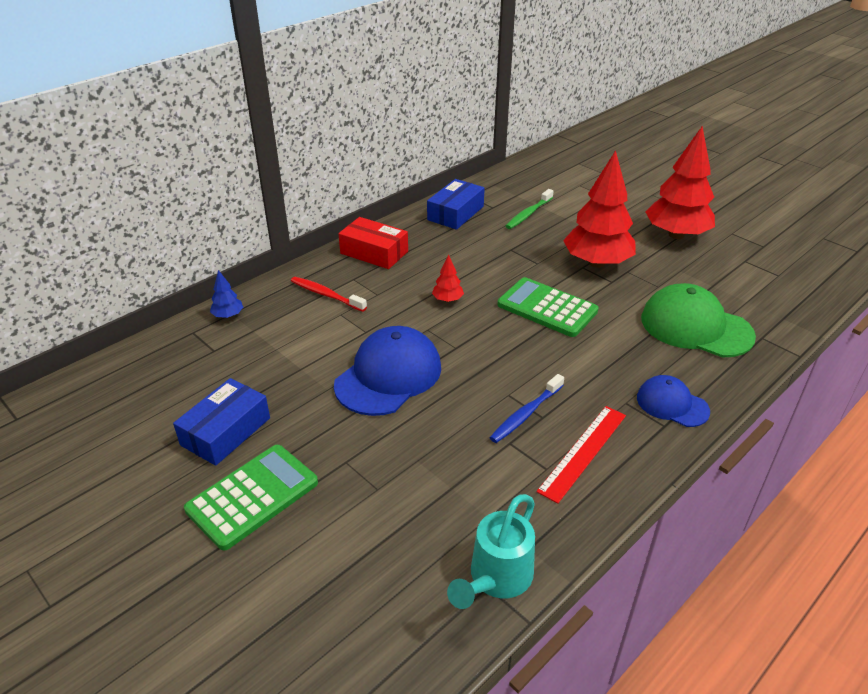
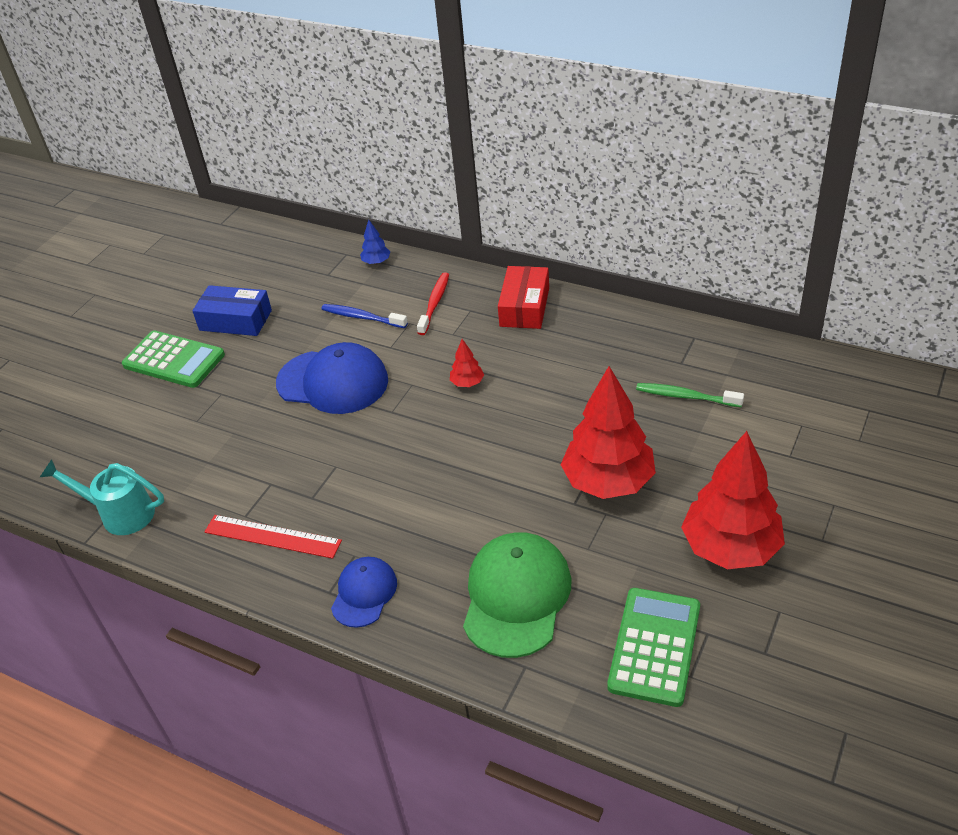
camera: 75 degrees right, 5 degrees up
blue box [427,179,485,230] -> none
blue toothbrush [490,374,564,443] -> blue toothbrush moved to [321,304,408,328]
green calculator [497,277,598,337] -> green calculator moved to [607,588,700,707]

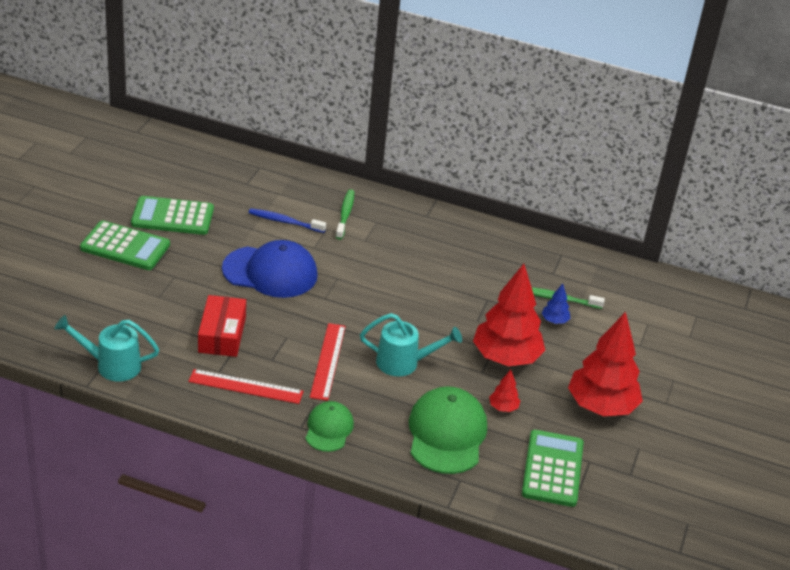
camera: 15 degrees left, 5 degrees down
blue box [192,285,272,336] -> green calculator [131,196,214,235]
blue cap [331,557,397,628] -> green cap [306,401,354,452]
blue tree [360,219,390,264] -> blue tree moved to [542,284,571,324]
red toothbrush [417,272,449,335] -> green toothbrush [336,189,354,240]
red tree [450,339,484,387] -> red tree moved to [489,370,520,412]
red box [498,266,549,329] -> red box moved to [198,295,246,357]
none -> red ruler [310,323,346,401]
none -> turquoise watering can [360,313,462,376]

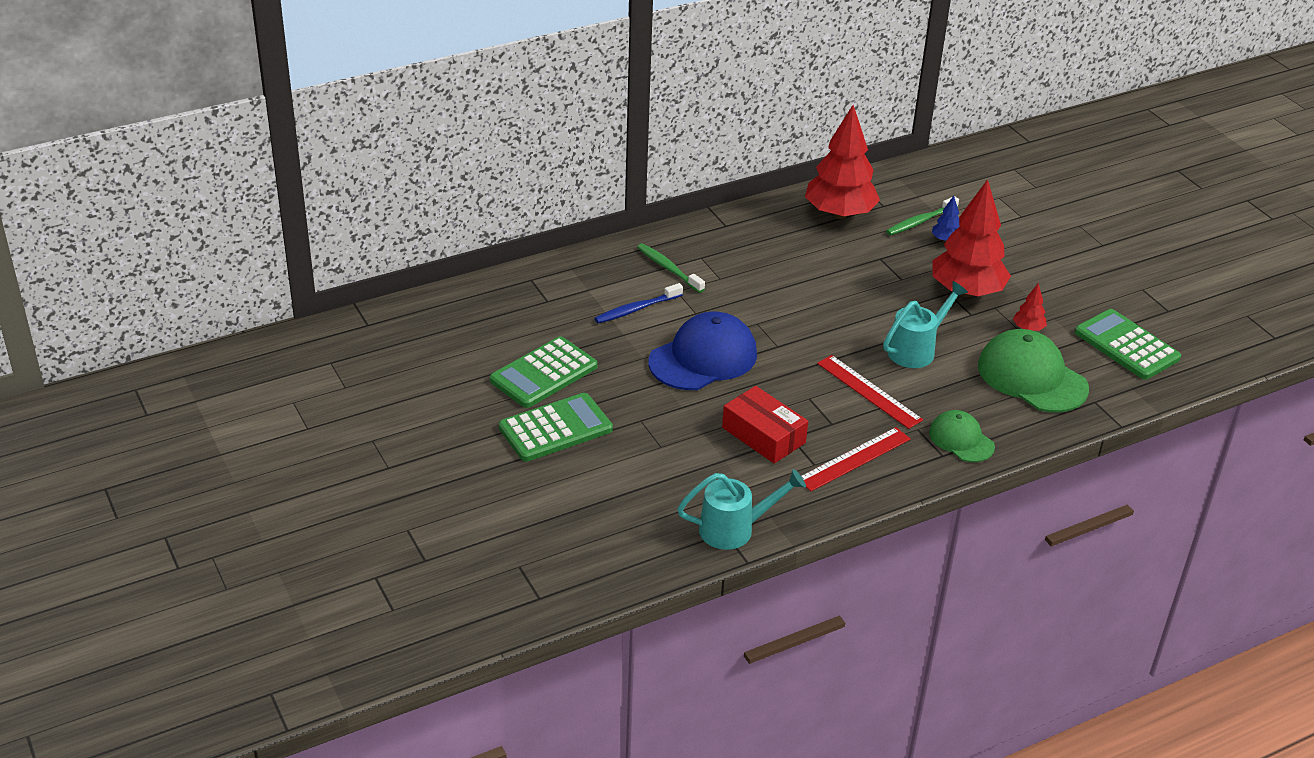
camera: 45 degrees left, 0 degrees up
turquoise watering can [54,315,159,382] -> turquoise watering can turned 150 degrees counterclockwise [677,469,806,550]
red tree [568,312,643,416] -> red tree moved to [805,105,880,219]

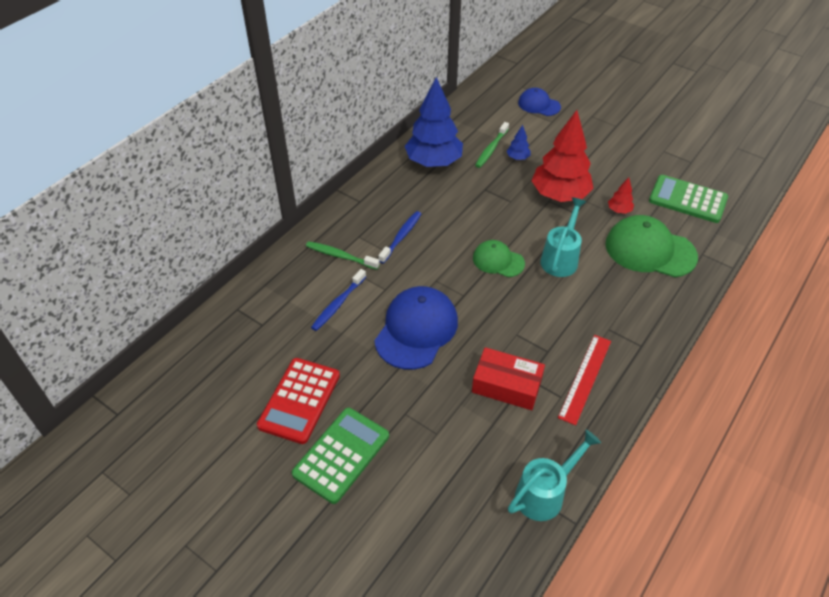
camera: 25 degrees left, 10 degrees up
green calculator [490,336,597,408] -> red calculator [257,358,340,444]
red tree [805,105,880,219] -> blue tree [405,77,463,167]
red ruler [817,355,923,429] -> none
green cap [929,410,995,462] -> green cap moved to [473,240,525,277]
none -> blue toothbrush [378,211,421,264]
none -> blue cap [518,88,561,116]

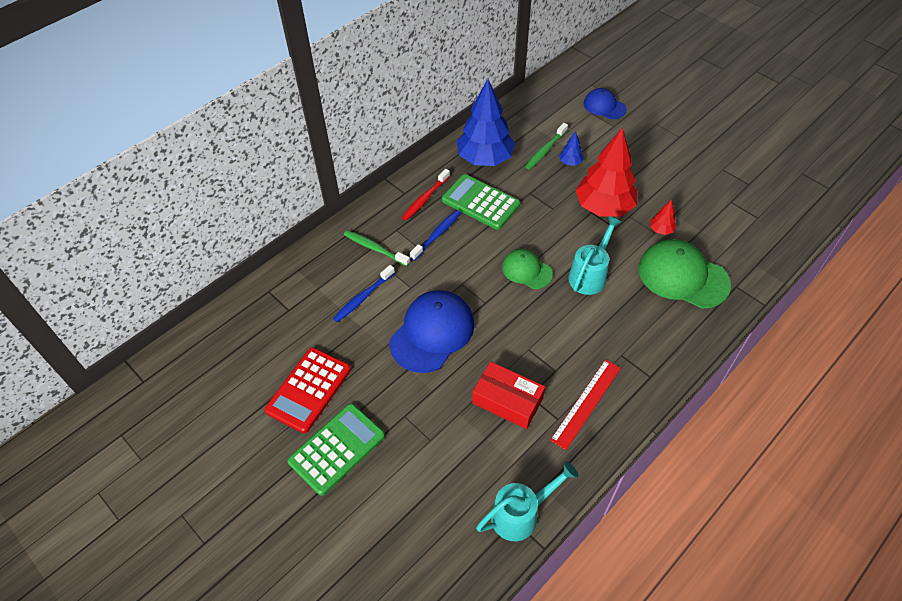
camera: 10 degrees right, 5 degrees up
green calculator [649,175,728,223] -> green calculator moved to [442,174,520,230]
none -> red toothbrush [402,169,450,221]

